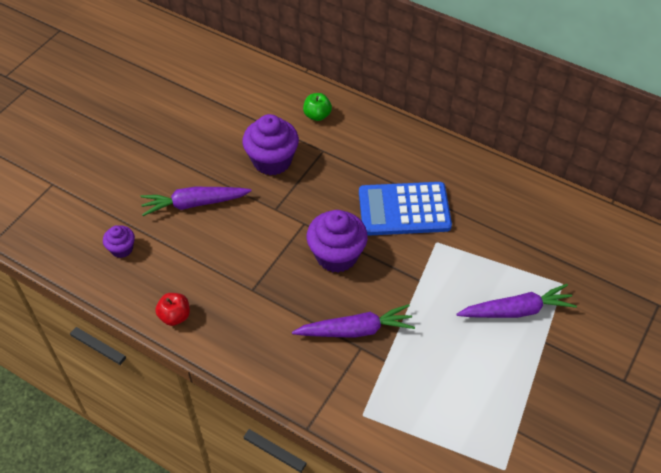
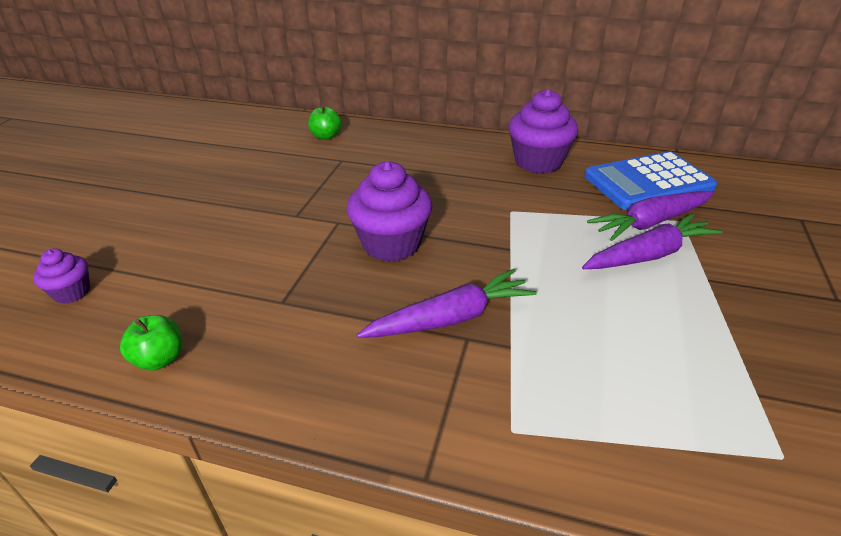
camera: 15 degrees left, 15 degrees down
purple carrot [141,187,252,216] -> purple carrot moved to [587,191,714,241]
red apple [155,293,190,326] -> green apple [120,315,183,370]
purple cupcake [242,114,299,175] -> purple cupcake moved to [509,89,578,174]
blue calculator [359,182,452,236] -> blue calculator moved to [584,151,717,210]

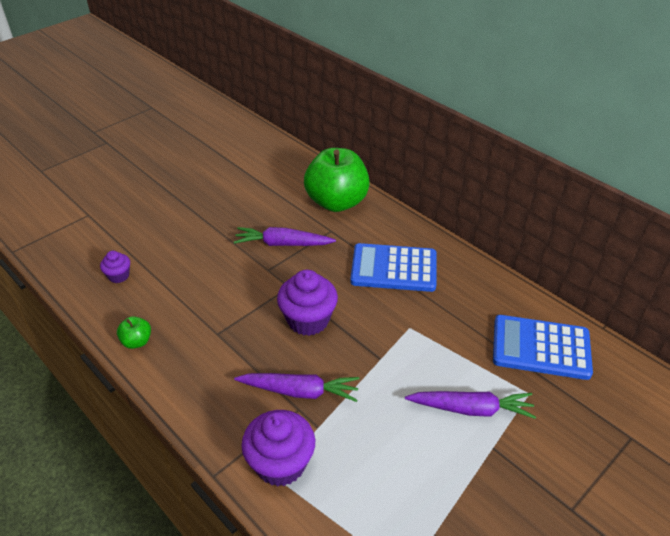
camera: 30 degrees right, 5 degrees up
green apple [308,105,342,140] -> green apple [304,148,370,212], size x2.41
purple cupcake [509,89,578,174] -> purple cupcake moved to [241,410,315,487]
purple carrot [587,191,714,241] -> purple carrot moved to [234,227,336,246]
none -> blue calculator [350,243,437,292]

